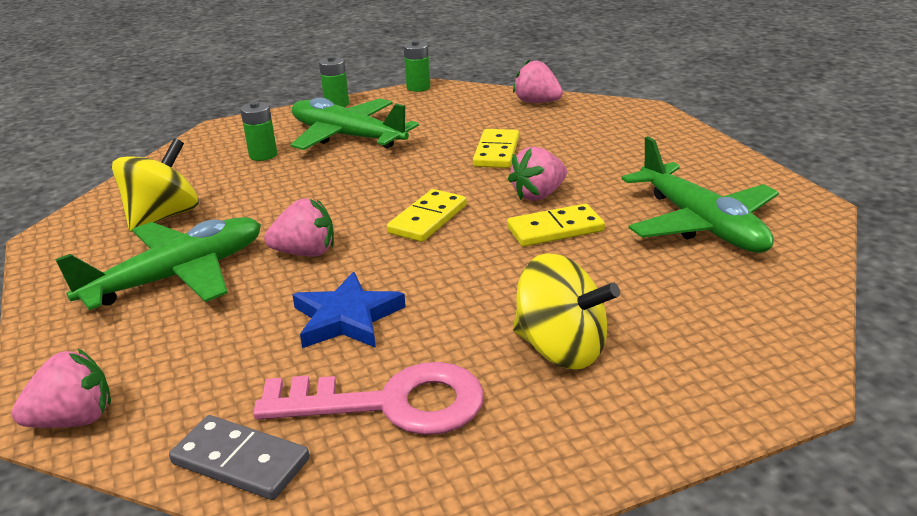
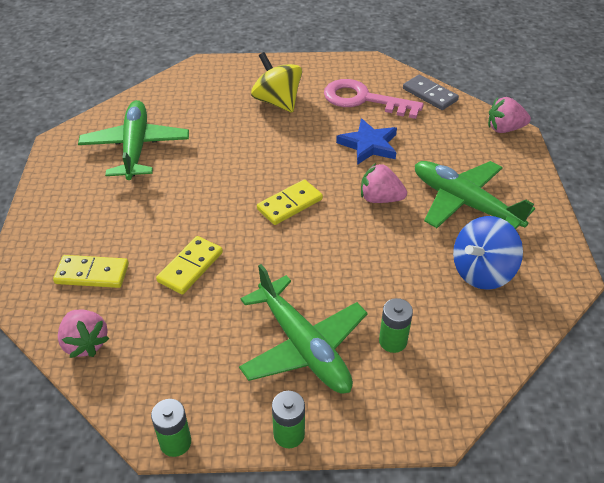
camera: 160 degrees left, 15 degrees up
green plane [55,217,261,310] -> green plane turned 60 degrees clockwise [415,161,535,229]
yellow spinning top [112,138,199,232] -> blue spinning top [453,216,523,290]
yellow domino [507,204,605,247] -> yellow domino moved to [53,255,129,288]
pink strawberry [508,146,567,201] -> none

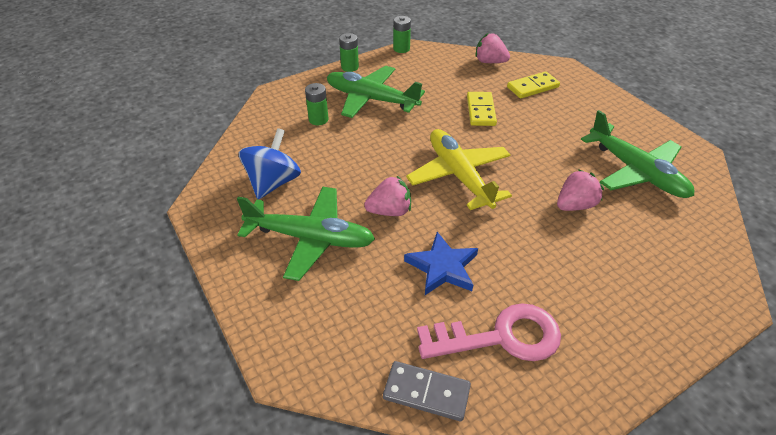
camera: 150 degrees right, 0 degrees up
yellow spinning top [251,52,302,113] -> none
yellow domino [257,179,323,225] -> yellow plane [406,129,512,210]
pink strawberry [488,97,531,133] -> pink strawberry moved to [557,169,604,211]

